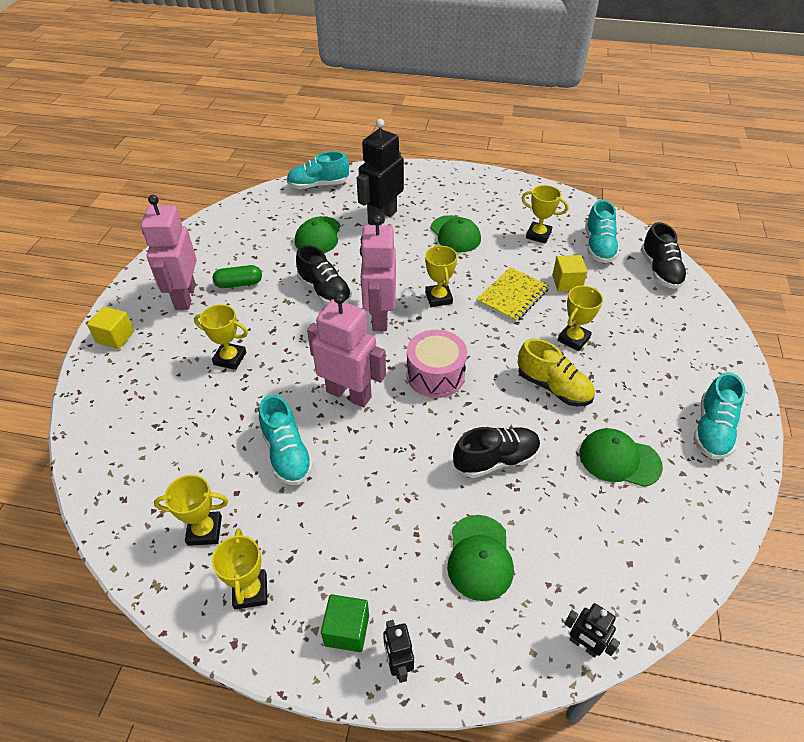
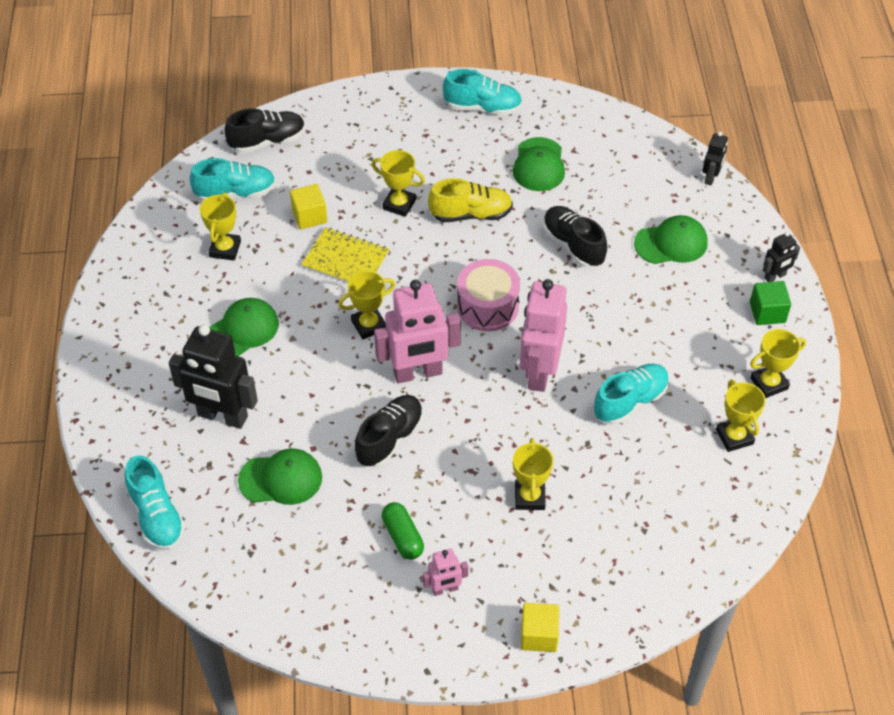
camera: 105 degrees left, 5 degrees up
pink robot [141,195,197,310] -> pink robot [423,549,468,596], size x0.49
yellow shoe [518,339,595,406] -> yellow shoe turned 60 degrees clockwise [428,178,513,222]

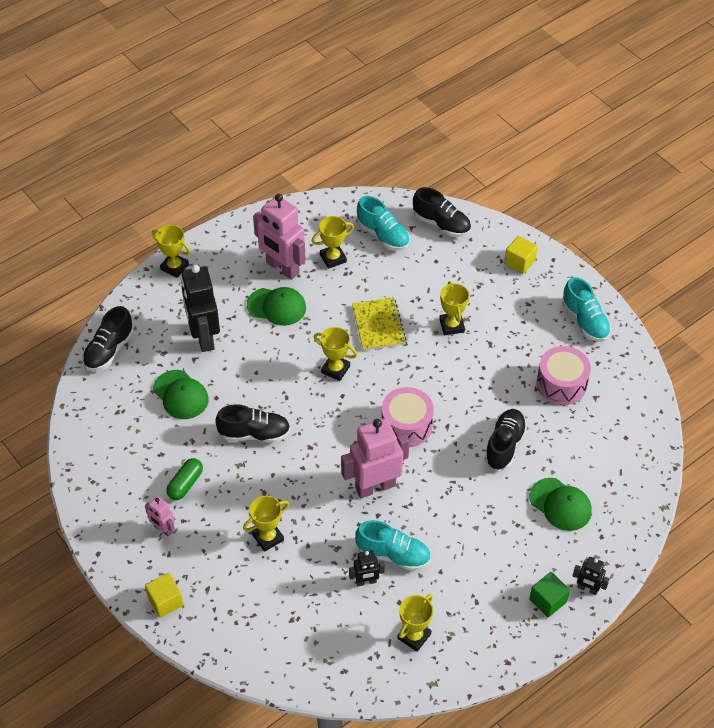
camera: 55 degrees right, 0 degrees up
turquoise shoe [125,455,186,550] -> black shoe [82,306,134,371]
yellow cube [290,184,327,229] -> yellow cube moved to [504,236,538,274]
pink robot [374,280,461,383] -> pink robot moved to [253,194,306,280]
yellow shoe [428,178,513,222] -> none
green cap [513,137,565,191] -> pink drum [537,346,591,405]
black robot [702,132,728,186] -> black robot moved to [349,550,385,586]
yellow trophy [750,329,806,398] -> yellow trophy moved to [152,225,191,278]

